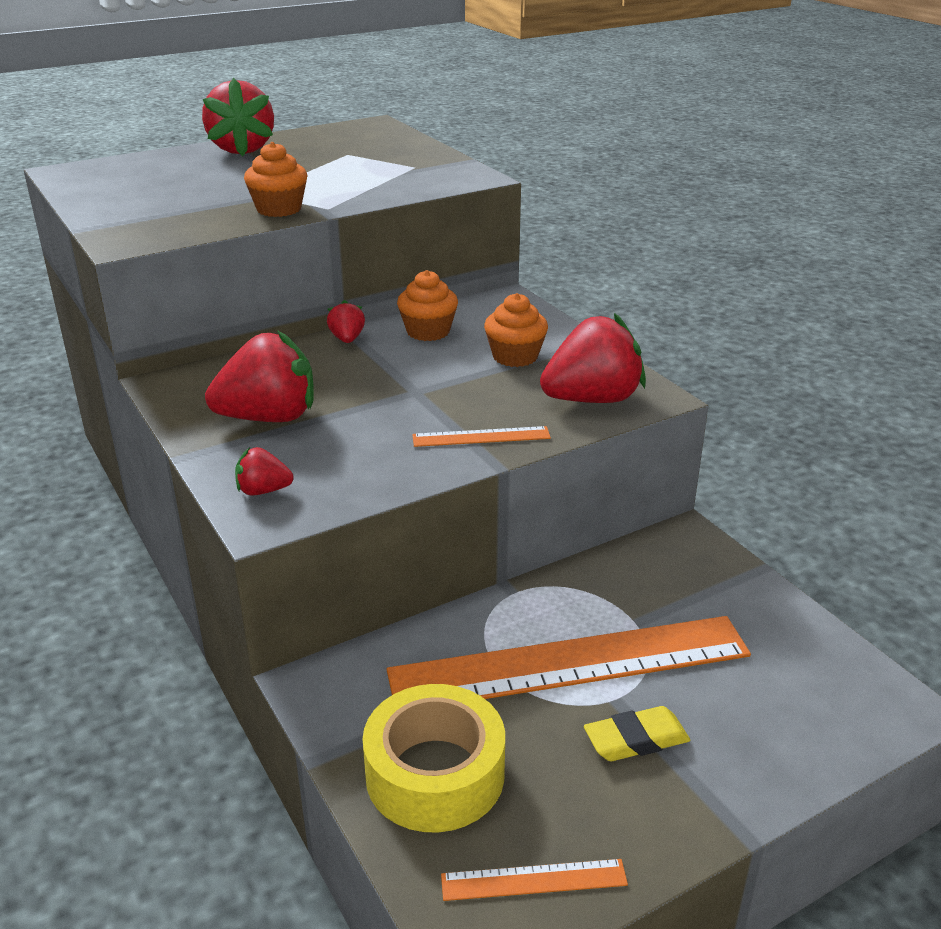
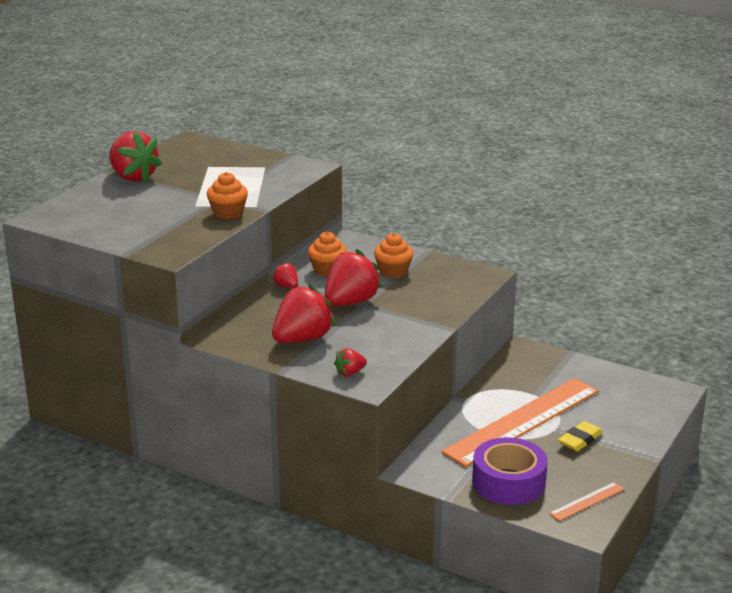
camera: 30 degrees left, 5 degrees down
yellow tape [363,684,505,832] -> purple tape [472,437,548,505]
orange ruler [412,426,551,447] -> none
red strawberry [540,313,646,403] -> red strawberry moved to [325,249,383,306]

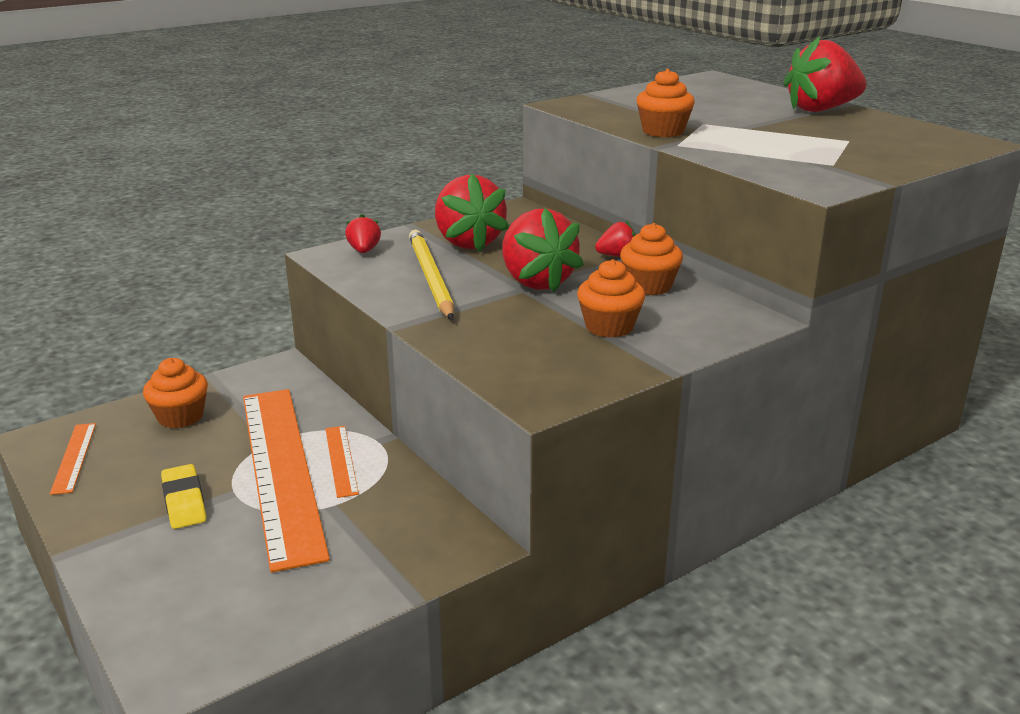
camera: 115 degrees right, 0 degrees up
purple tape [472,437,548,505] -> orange cupcake [143,358,208,428]
none -> orange ruler [325,426,359,498]
none -> yellow pencil [409,230,454,320]

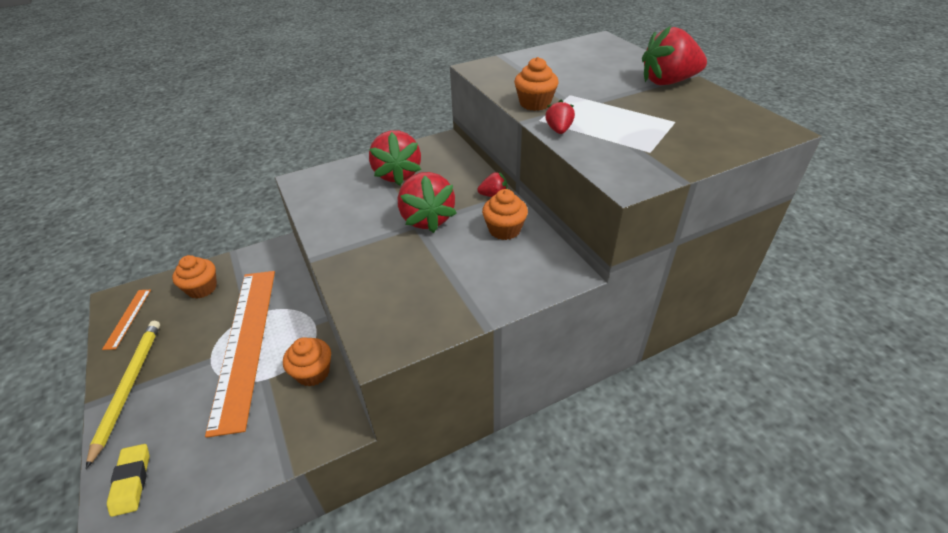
camera: 10 degrees right, 15 degrees up
yellow eraser [161,464,206,529] -> yellow eraser moved to [107,444,149,517]
orange ruler [325,426,359,498] -> none
red strawberry [345,214,381,253] -> red strawberry moved to [545,100,575,134]
yellow pencil [409,230,454,320] -> yellow pencil moved to [86,321,160,469]
orange cupcake [577,259,645,338] -> orange cupcake moved to [283,337,331,387]

